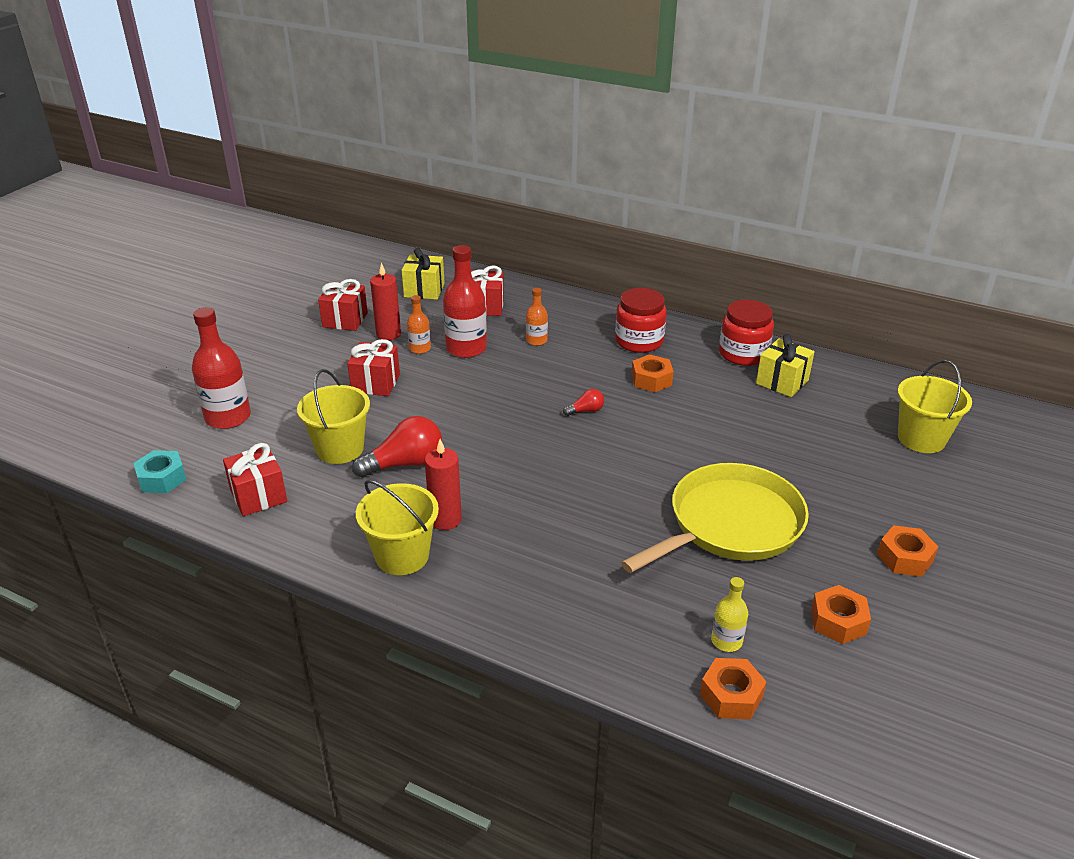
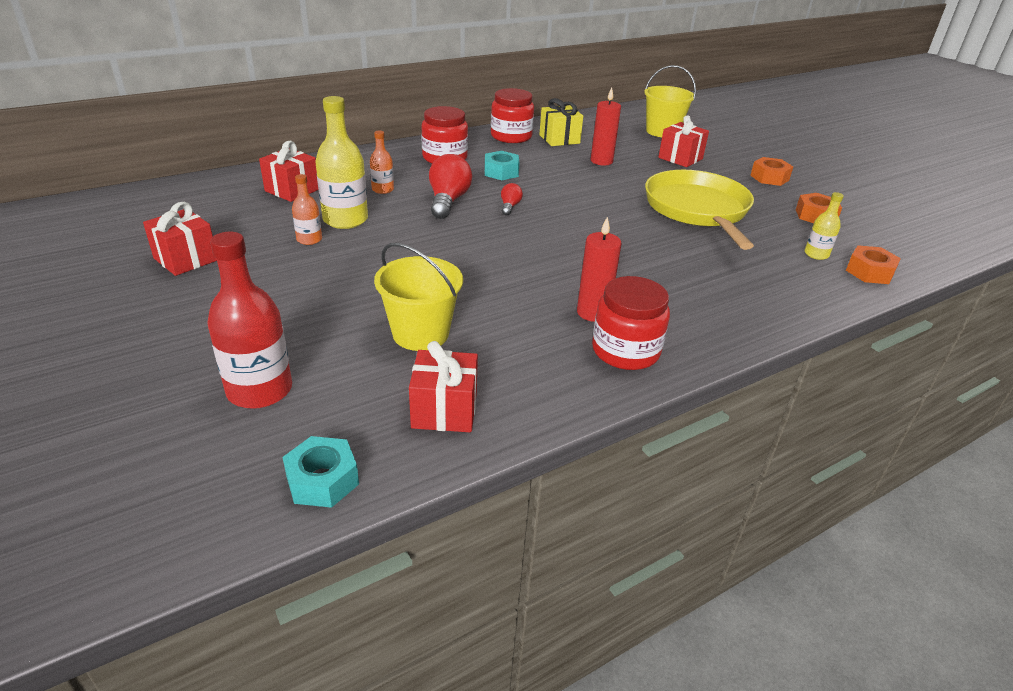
camera: 60 degrees left, 0 degrees up
red gift [347,339,400,396] -> red gift moved to [658,115,709,167]
red light bulb [352,416,442,478] -> red light bulb moved to [429,154,472,219]
yellow bucket [356,480,439,575] -> red jar [592,276,670,370]
red candle [370,263,401,340] -> red candle moved to [591,87,621,166]
yellow gift [401,248,445,300] -> none
red bottle [443,245,487,358] -> yellow bottle [315,96,368,229]
orange nut [632,354,674,392] -> turquoise nut [485,151,520,180]

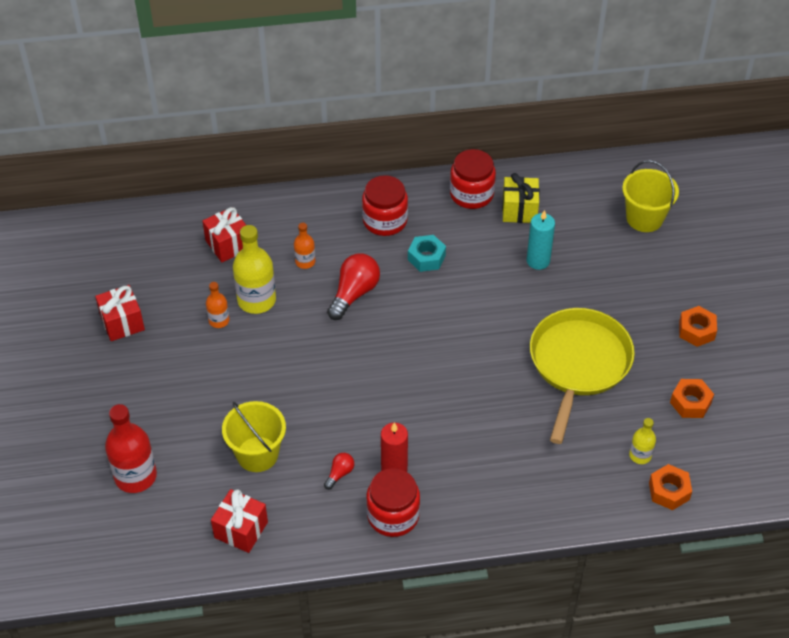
camera: 25 degrees right, 15 degrees up
turquoise nut [282,436,359,508] -> none
red light bulb [501,183,523,215] -> red light bulb moved to [324,453,354,490]
red candle [591,87,621,166] -> turquoise candle [527,210,555,270]
red gift [658,115,709,167] -> none

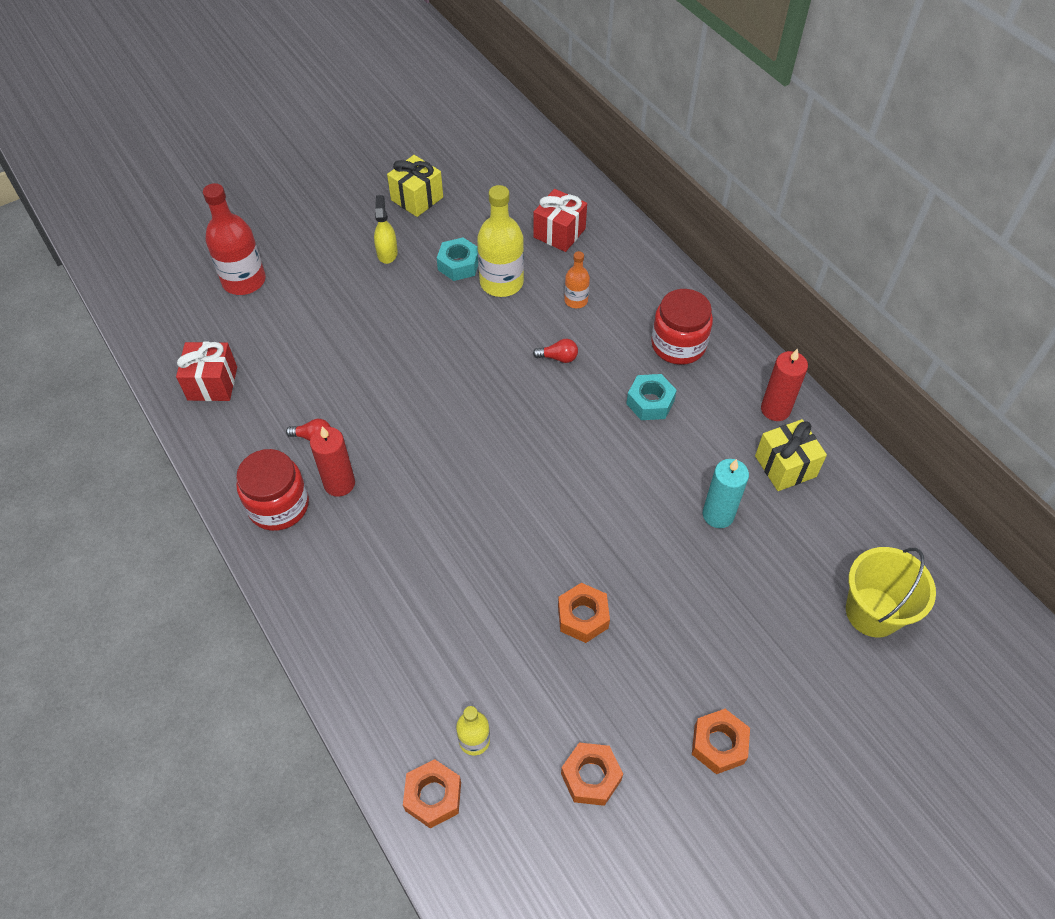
camera: 65 degrees right, 5 degrees up
red gift [95,285,145,341] -> yellow gift [387,155,443,217]
orange bottle [206,282,230,328] -> turquoise nut [437,237,478,281]
yellow bucket [222,401,286,472] -> none
red light bulb [327,253,380,320] -> red light bulb [533,339,578,363], size x0.50
red jar [450,149,496,209] -> red candle [761,348,808,421]
yellow pan [530,308,635,444] -> orange nut [558,583,610,643]
none -> yellow spray bottle [374,195,398,264]

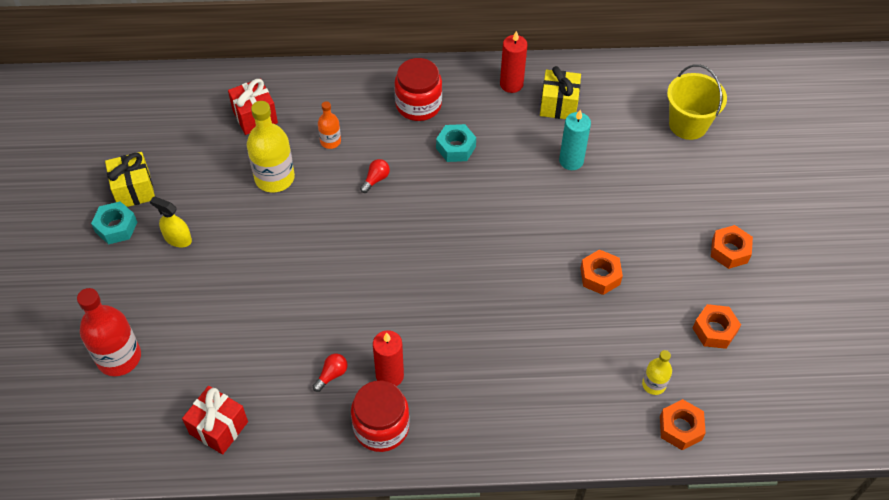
camera: 60 degrees left, 0 degrees up
turquoise nut [437,237,478,281] -> turquoise nut moved to [91,201,137,245]

